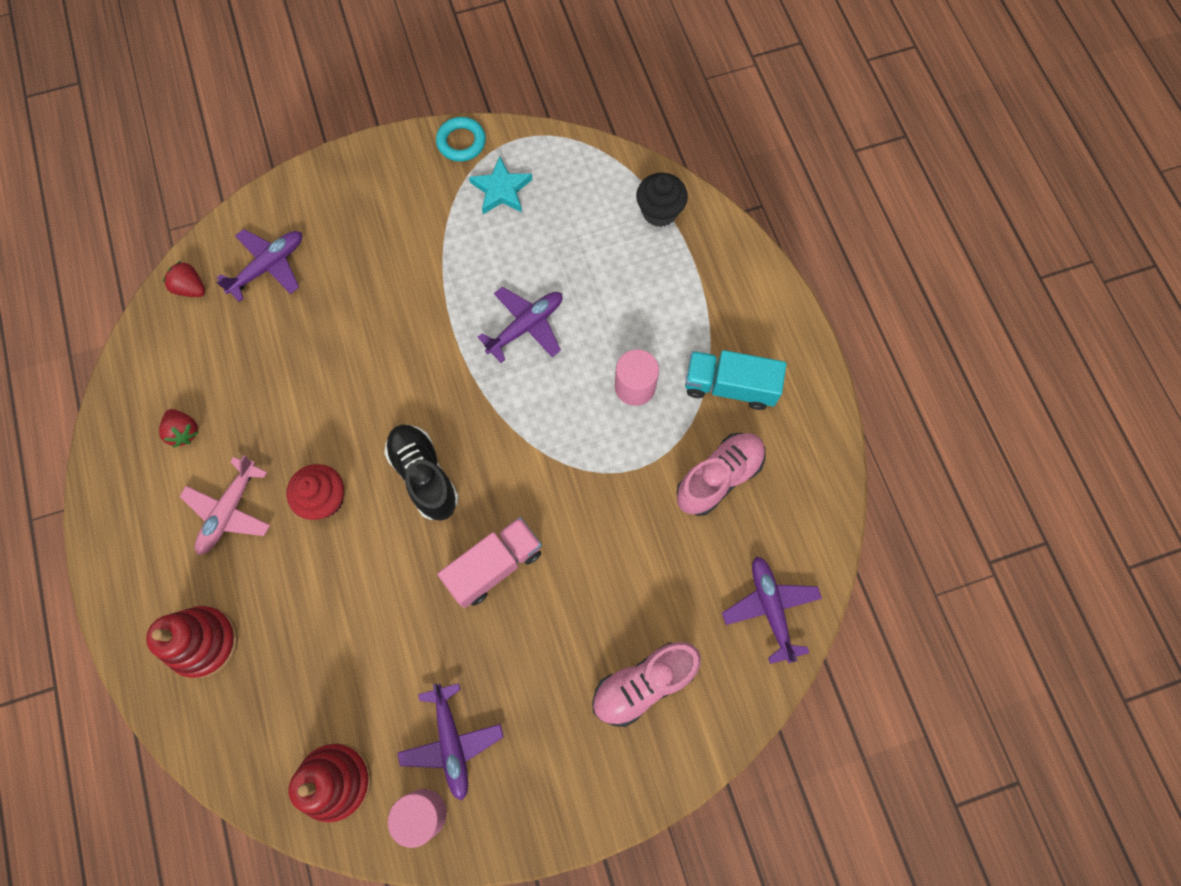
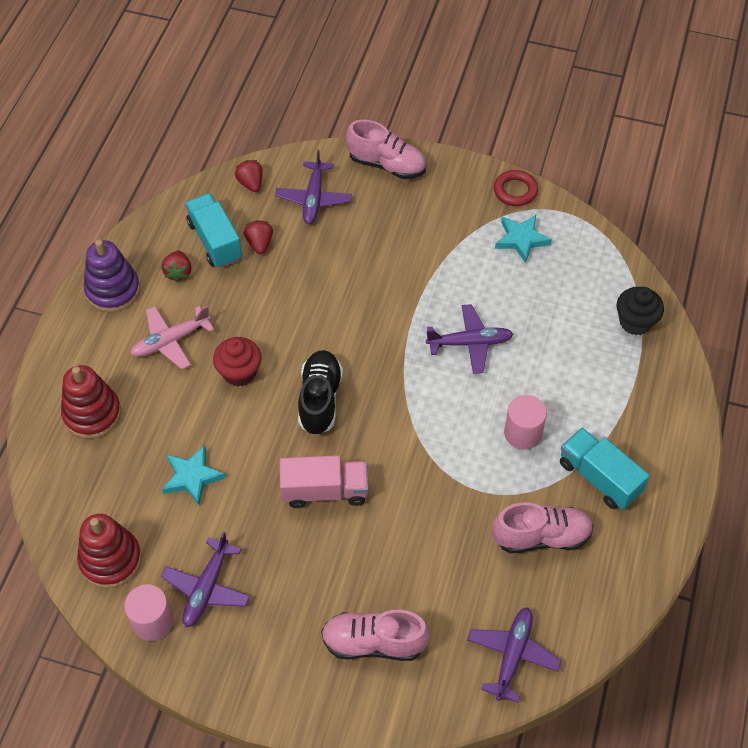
camera: 35 degrees right, 15 degrees down
purple plane [216,229,302,302] -> purple plane turned 105 degrees clockwise [275,150,352,224]
turquoise ring [436,117,486,162] -> red ring [494,170,538,206]
none -> purple stacking toy [84,239,140,312]
none -> turquoise star [162,445,225,506]
none -> turquoise truck [185,193,242,268]
none -> red strawberry [244,220,273,254]
none -> pink shoe [346,120,426,179]

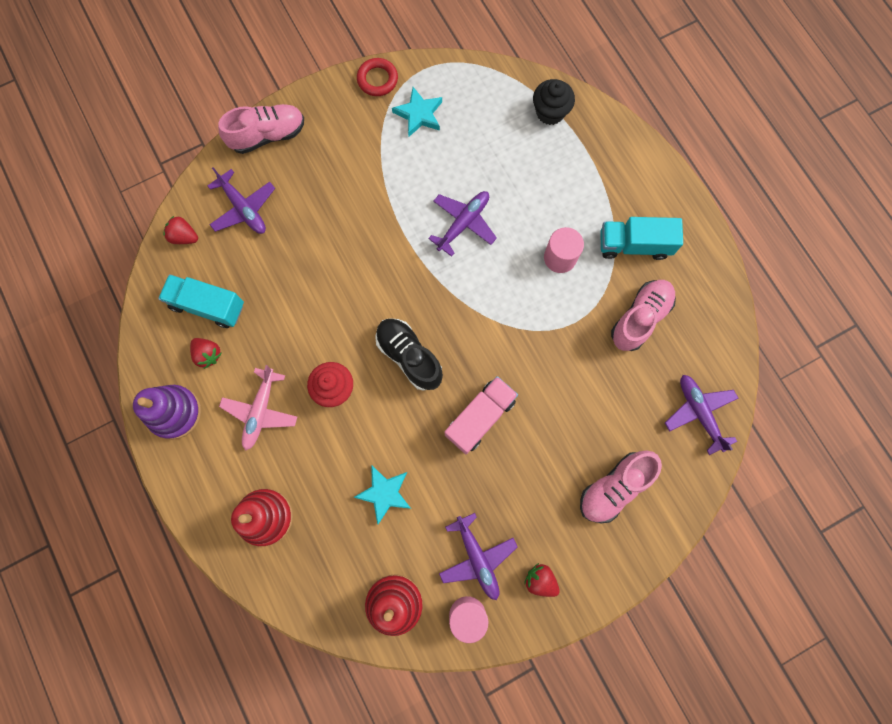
camera: 45 degrees left, 20 degrees up
red strawberry [244,220,273,254] -> red strawberry moved to [524,563,560,597]

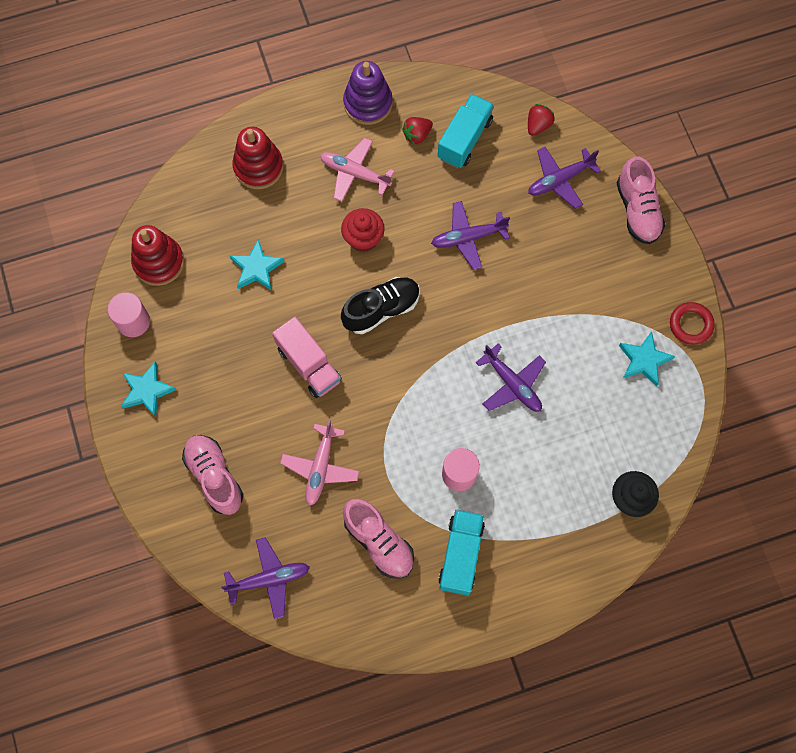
camera: 100 degrees right, 5 degrees down
purple plane [439,513,518,600] -> purple plane moved to [431,201,510,270]
red strawberry [524,563,560,597] -> turquoise star [121,362,177,417]
none -> pink plane [280,420,360,505]

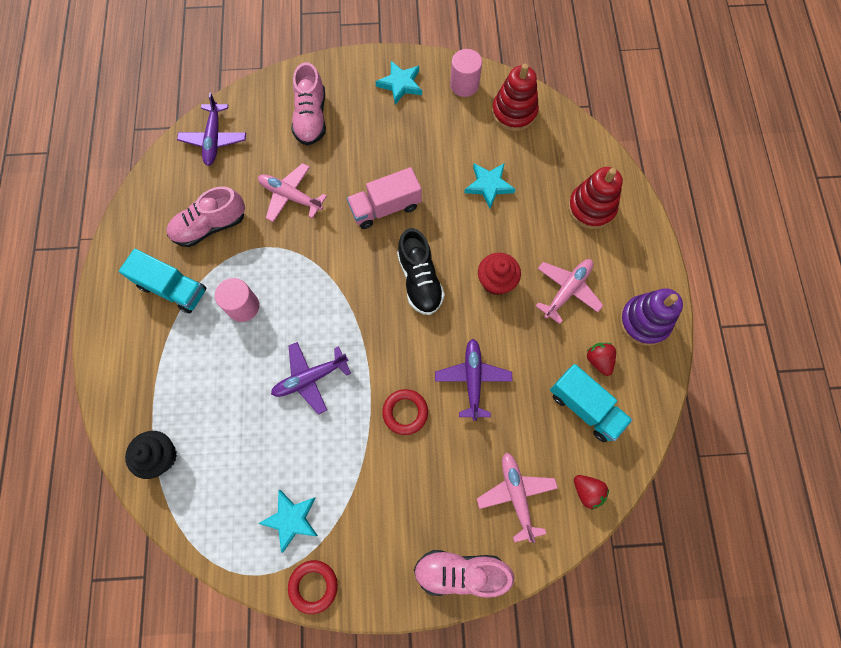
camera: 105 degrees right, 0 degrees up
pink shoe [182,435,243,515] -> pink shoe turned 105 degrees clockwise [291,62,326,146]
purple plane [528,147,601,209] -> pink plane [477,453,558,543]
none -> red ring [382,389,428,435]

